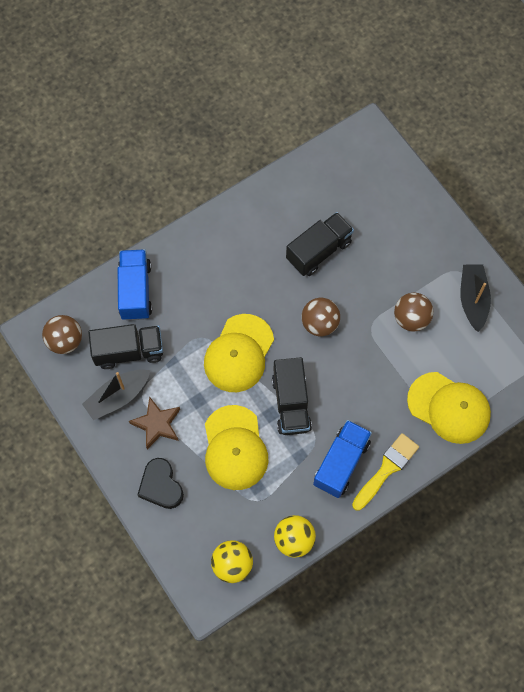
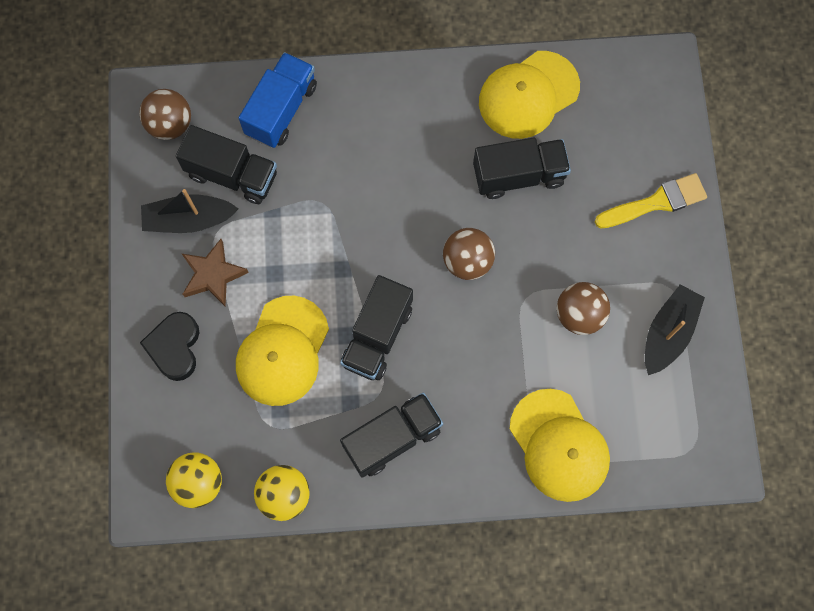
camera: 30 degrees right, 5 degrees up
yellow cap [204,314,274,392] -> yellow cap moved to [479,51,580,139]
blue truck [313,420,372,498] -> black truck [340,392,443,478]
yellow brush [352,433,419,511] -> yellow brush moved to [595,173,707,228]

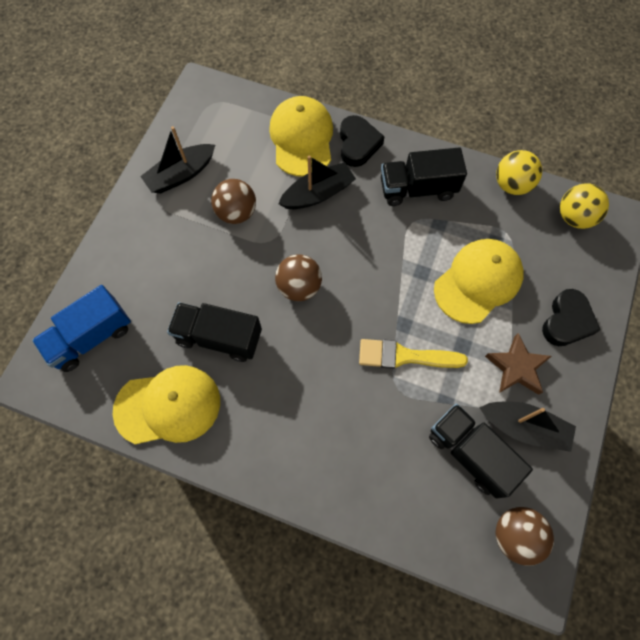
camera: 155 degrees left, 5 degrees down
blue truck [239,52,317,148] -> blue truck moved to [32,285,131,372]
black truck [340,275,413,380] -> none
yellow brush [595,173,707,228] -> yellow brush moved to [359,339,468,369]
none -> black boat [278,156,356,209]
none -> black heart [340,115,385,167]

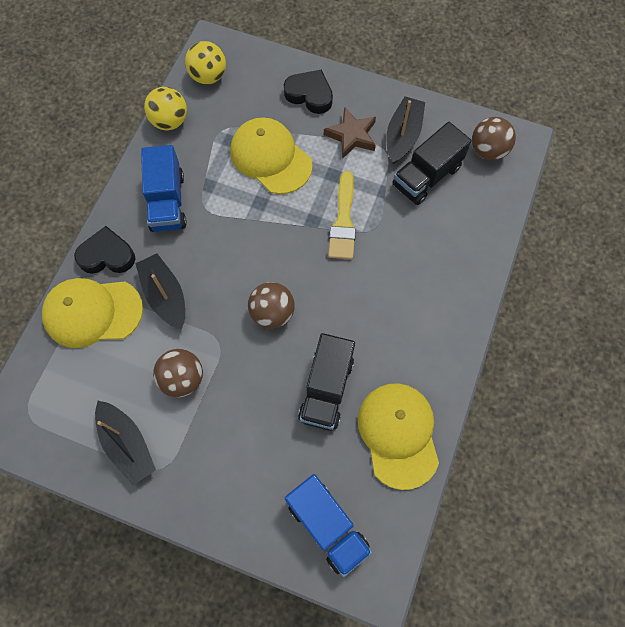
camera: 90 degrees left, 0 degrees up
black truck [381,147,467,206] -> blue truck [141,145,187,232]

